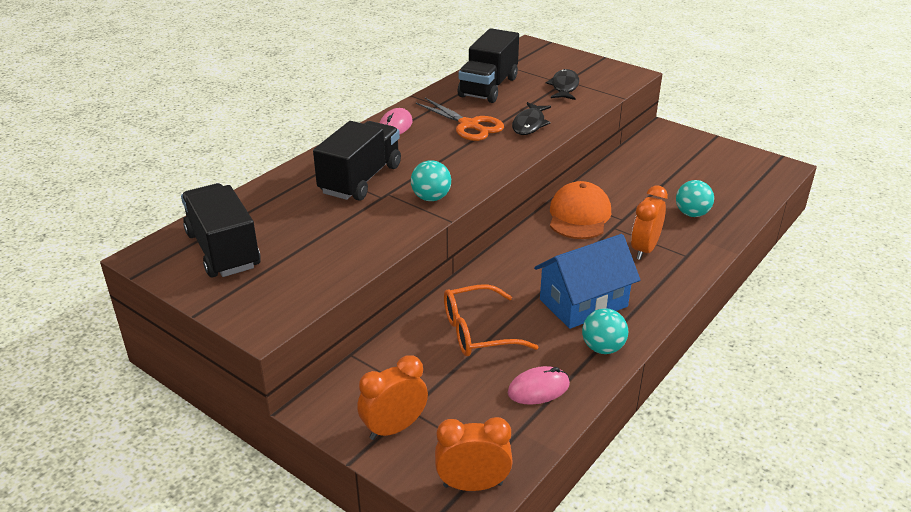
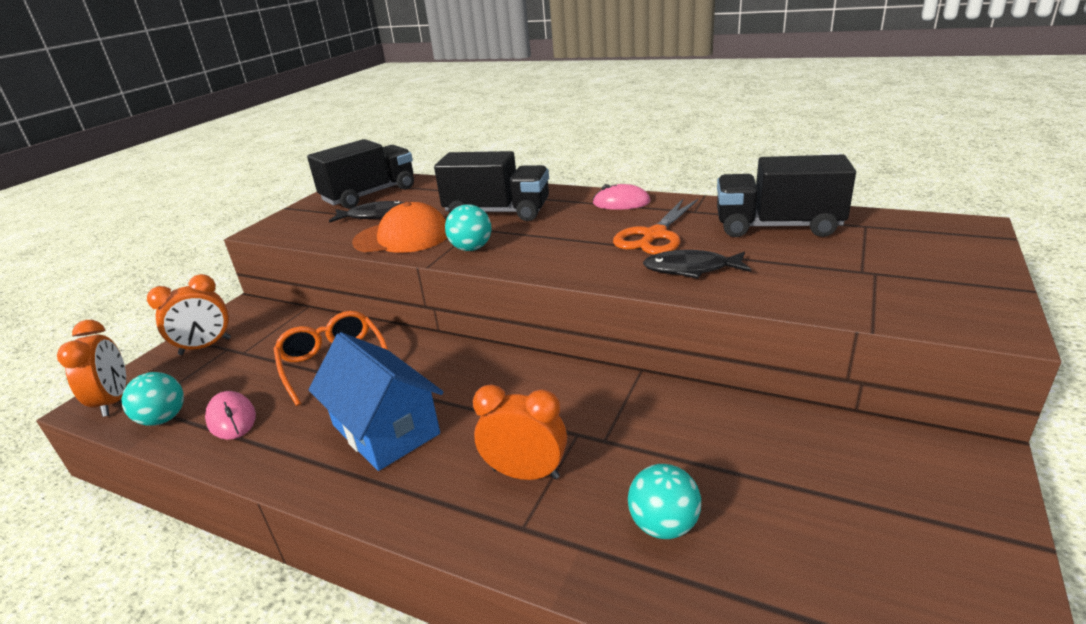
camera: 80 degrees right, 5 degrees down
orange clock [357,355,428,440] -> orange clock turned 105 degrees clockwise [147,274,231,355]
black fish [546,69,579,100] -> black fish moved to [329,200,404,223]
orange cap [550,181,611,239] -> orange cap moved to [352,202,447,253]
turquoise ball [582,308,628,354] -> turquoise ball moved to [122,372,184,426]

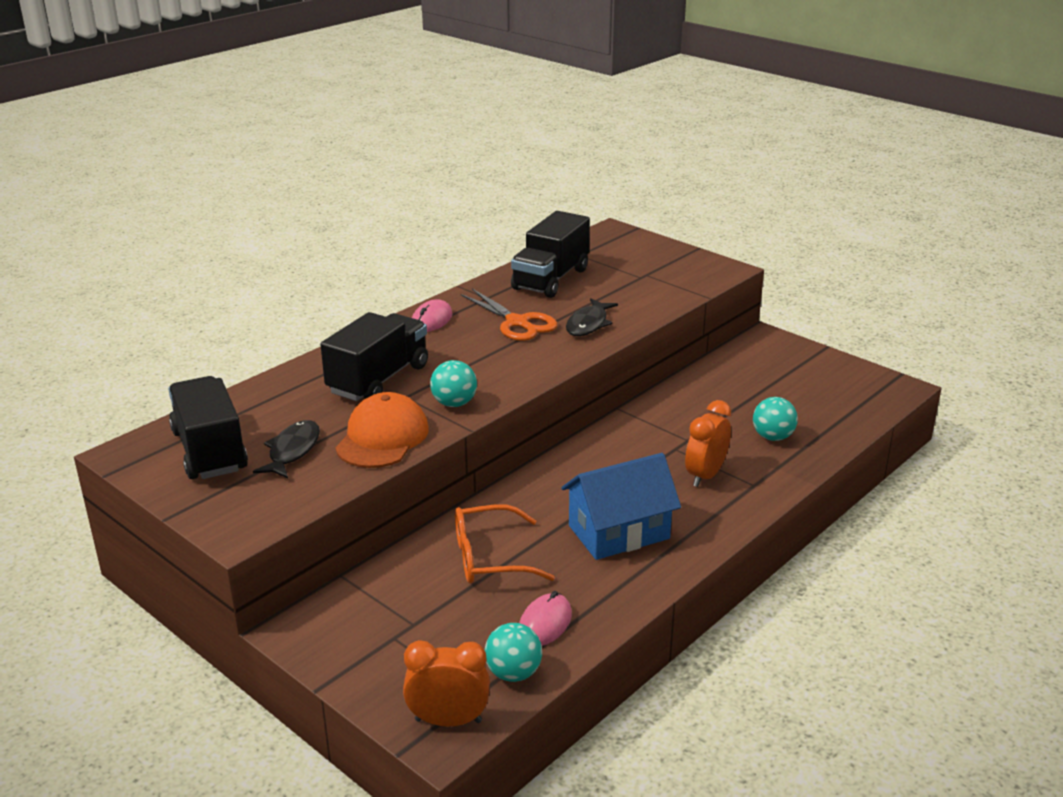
camera: 75 degrees left, 0 degrees up
orange clock [147,274,231,355] -> none
pink mouse [205,391,256,440] -> pink mouse turned 45 degrees counterclockwise [519,591,572,646]

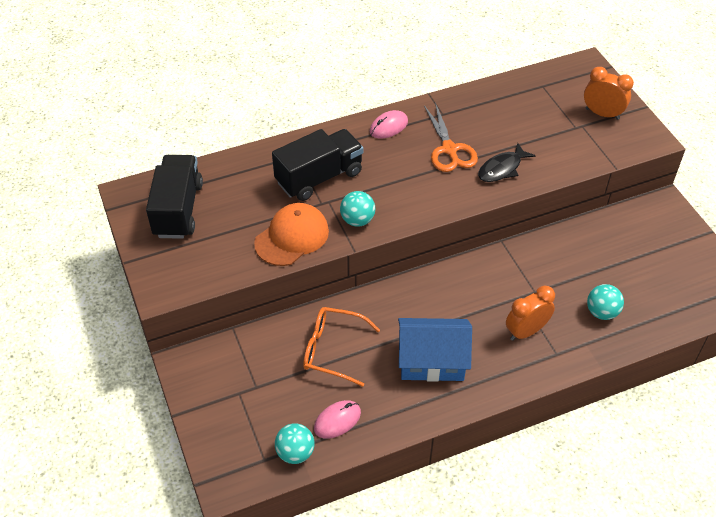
camera: 25 degrees right, 20 degrees up
black fish [253,420,320,478] -> none
orange clock [403,640,490,726] -> orange clock moved to [584,67,634,120]
black truck [511,211,590,298] -> none

